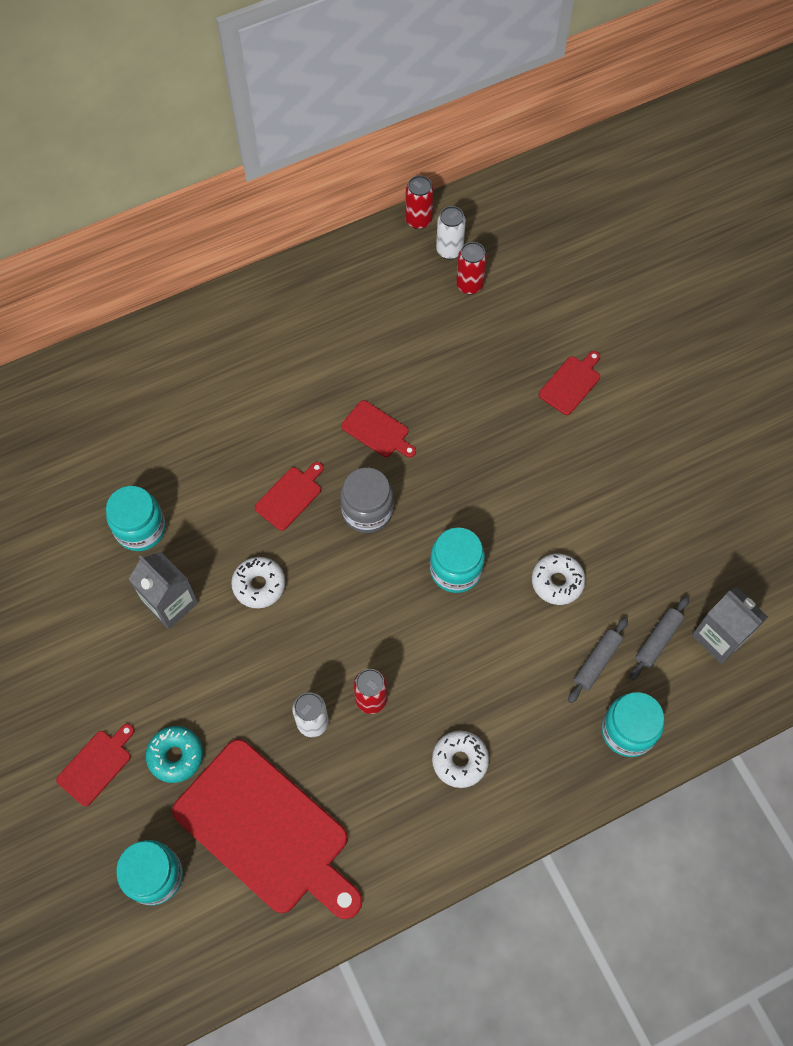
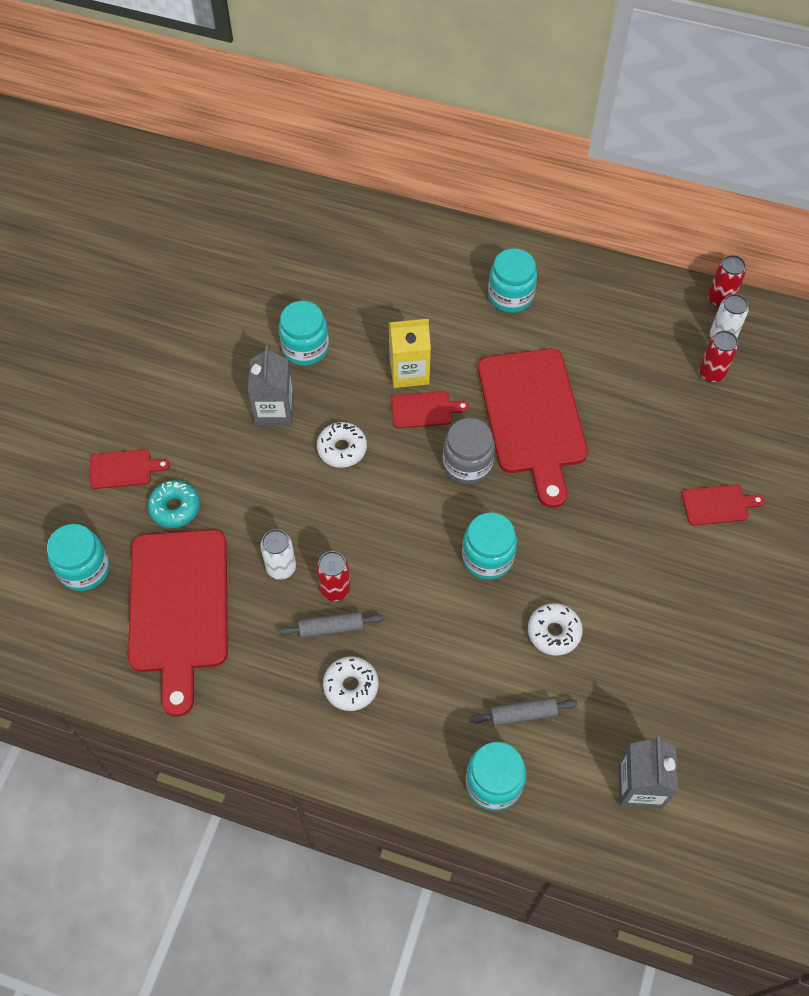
camera: 45 degrees right, 5 degrees down
red cutting board [341,400,416,458] -> red cutting board [478,349,588,508], size x2.31
grey rolling pin [630,596,689,680] -> grey rolling pin moved to [278,611,383,638]
none -> yellow carton [389,319,431,388]
none -> turquoise jar [488,248,537,313]

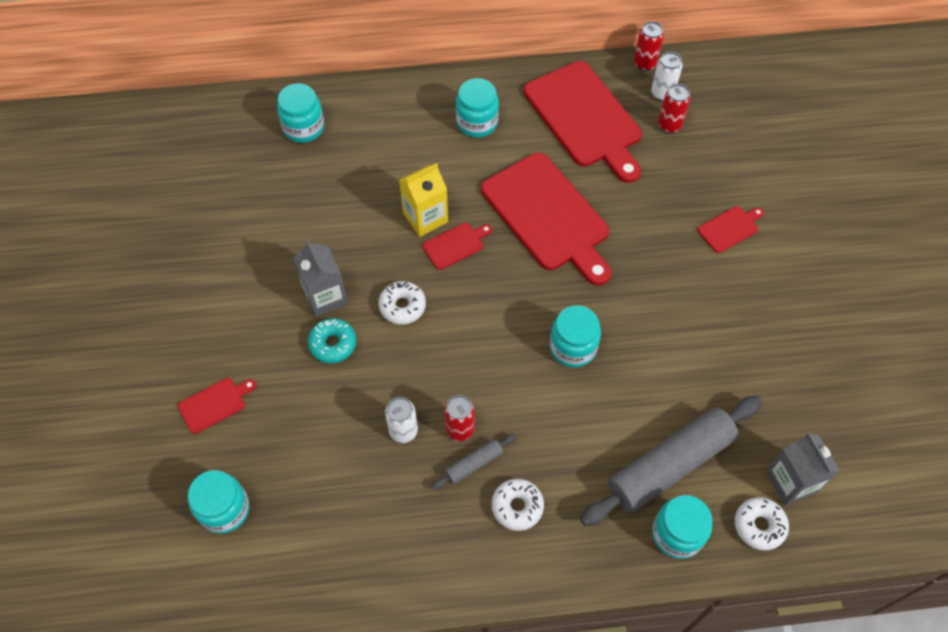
camera: 25 degrees left, 0 degrees up
red cutting board [128,529,228,717] -> red cutting board moved to [524,61,642,183]
turquoise donut [148,480,200,528] -> turquoise donut moved to [308,318,356,363]
turquoise jar [279,301,329,366] -> turquoise jar moved to [277,83,324,143]
grey jar [443,418,495,484] -> none
grey rolling pin [470,697,578,726] -> grey rolling pin [580,396,762,526], size x2.27
white donut [528,603,583,656] -> white donut moved to [735,497,789,551]

